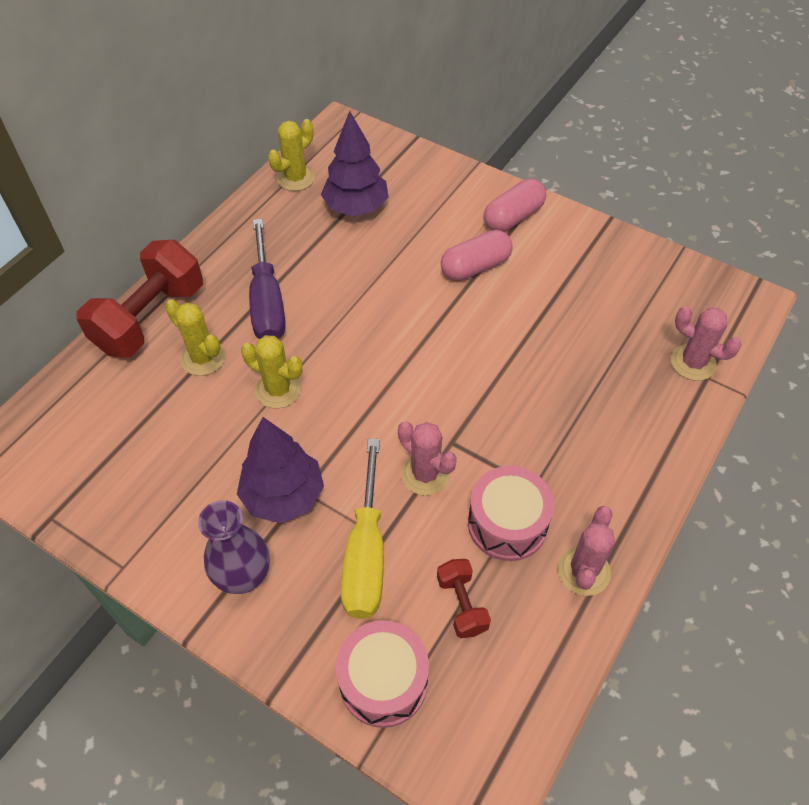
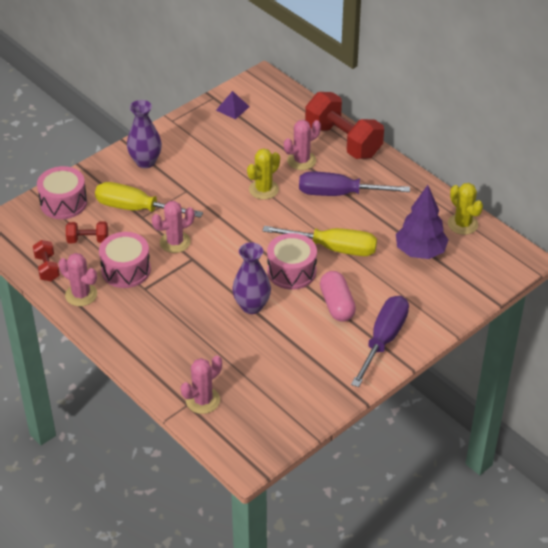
camera: 105 degrees right, 10 degrees down
yellow cactus [165,299,226,376] -> pink cactus [284,120,321,170]
purple tree [237,417,324,523] -> none
pink capsule [484,179,546,232] -> purple screwdriver [351,296,409,387]
none -> red dumbbell [33,240,60,281]
none -> purple pyramid [216,91,250,119]
none -> purple vase [232,242,271,314]
none -> yellow screwdriver [263,226,377,256]
none -> pink drum [267,233,317,290]

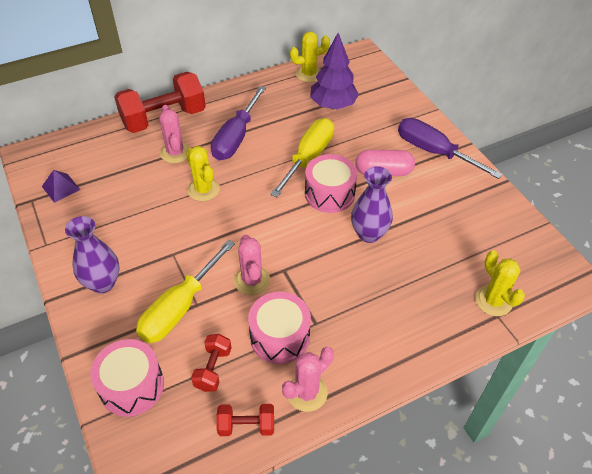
camera: 75 degrees left, 5 degrees up
pink cactus [181,356,222,414] -> yellow cactus [475,250,525,316]

